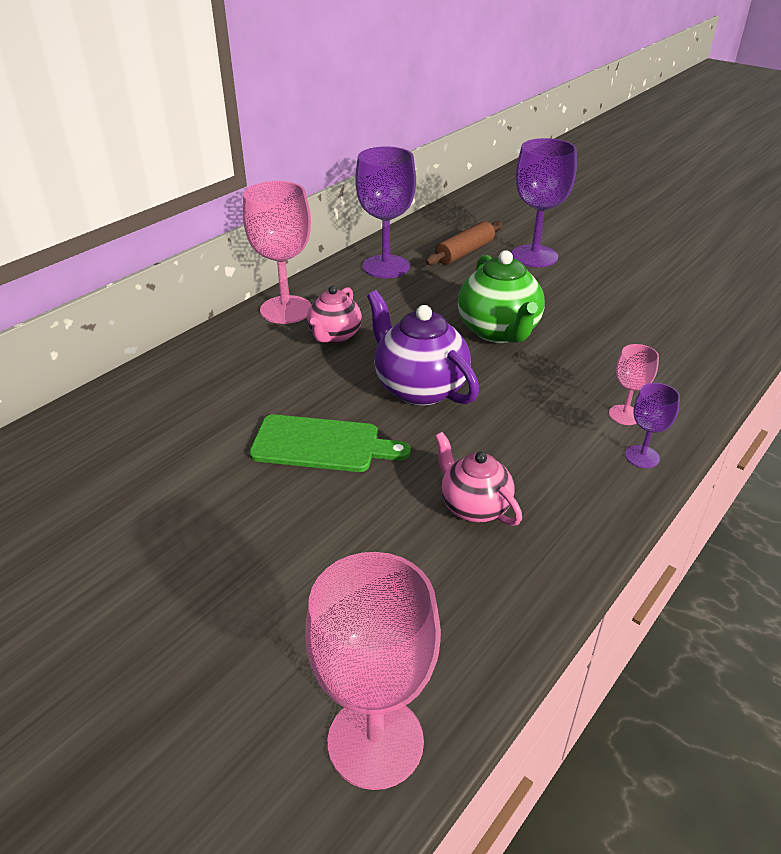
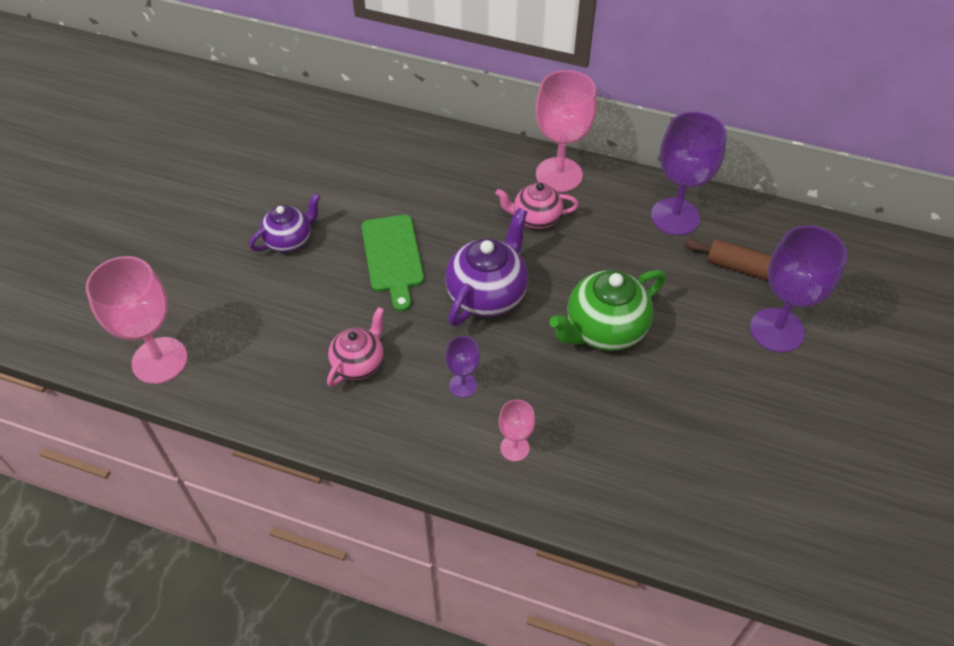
camera: 70 degrees right, 15 degrees up
purple goblet [625,383,680,468] -> purple goblet moved to [445,336,480,398]
none -> purple teapot [249,193,320,253]

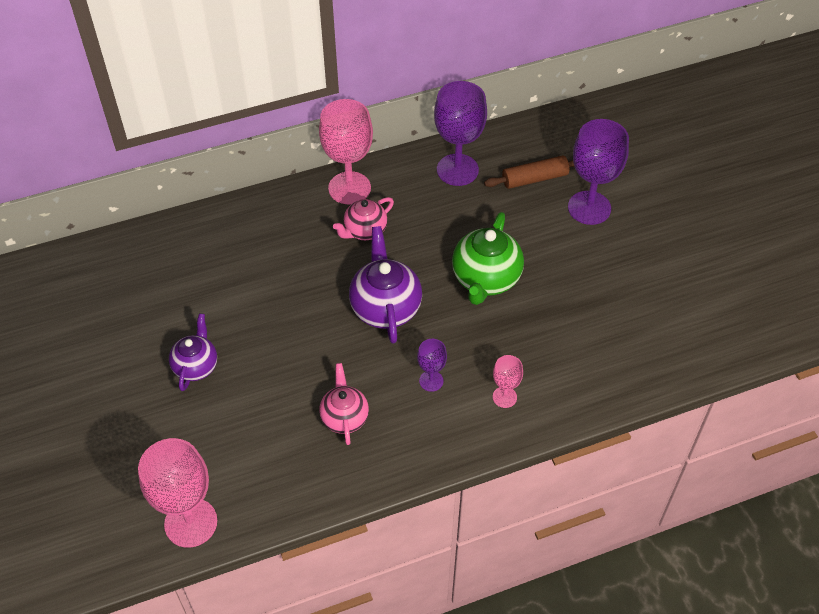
camera: 40 degrees left, 0 degrees up
green cutting board [361,215,424,312] -> none

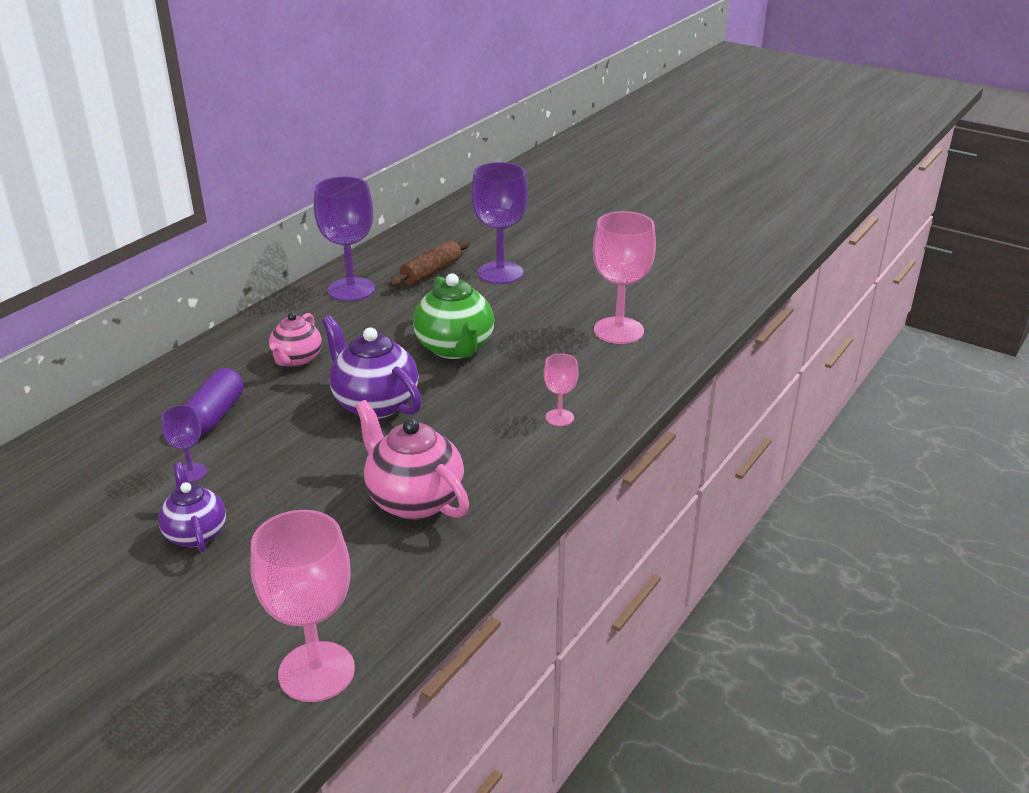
camera: 35 degrees left, 20 degrees down
pink goblet [319,99,373,204] -> pink goblet moved to [593,211,656,344]
pink teapot [319,363,369,445] -> pink teapot [355,400,469,520], size x1.58
purple goblet [417,339,447,392] -> purple goblet moved to [161,405,207,483]
none -> purple capsule [185,368,243,435]

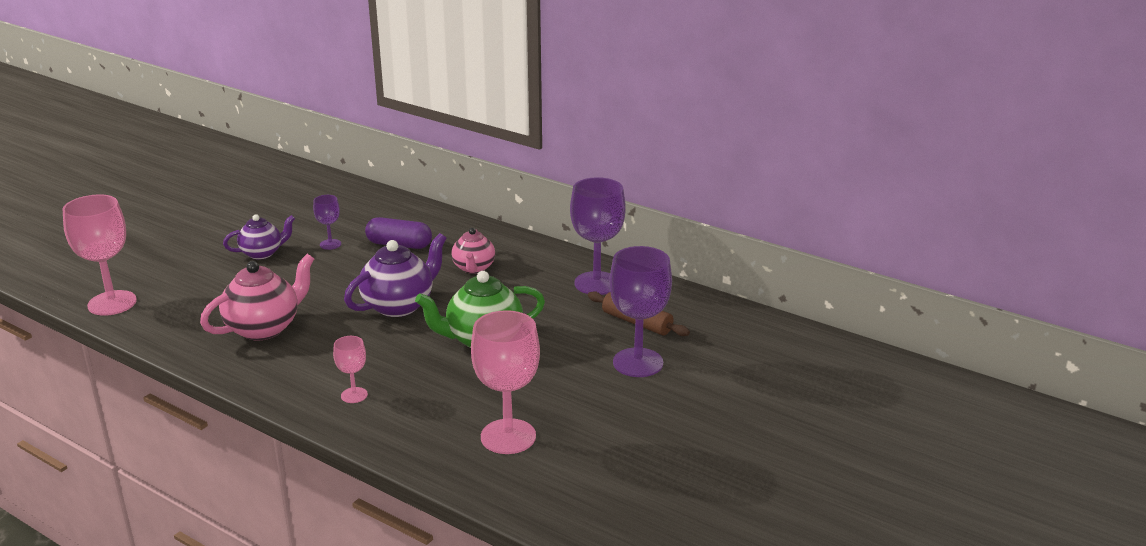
camera: 90 degrees right, 5 degrees down
pink teapot [269,313,322,367] -> pink teapot turned 105 degrees counterclockwise [452,228,495,274]

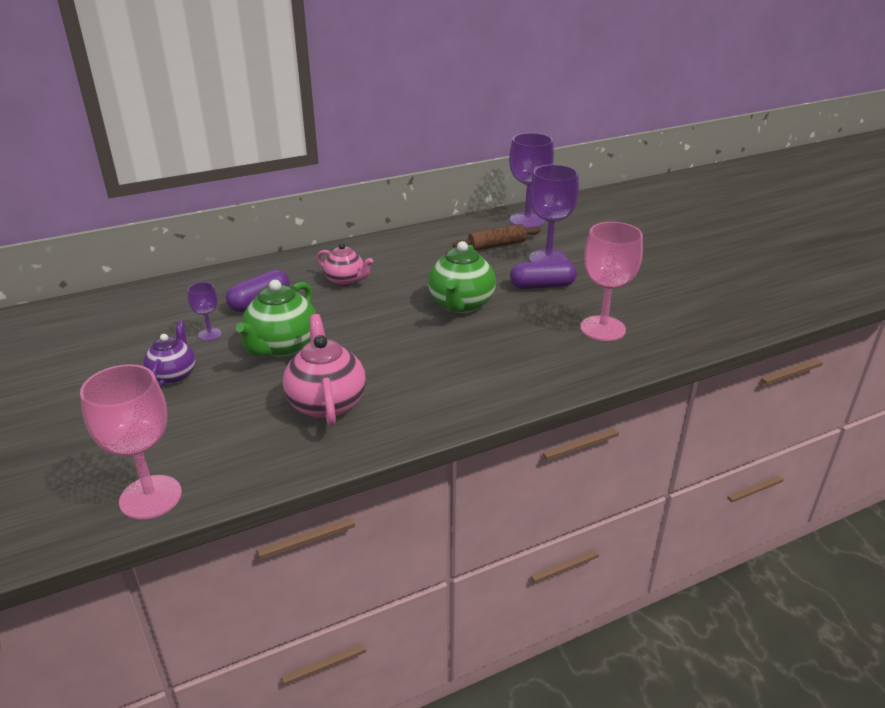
camera: 60 degrees left, 5 degrees up
pink goblet [333,336,368,403] -> none
purple teapot [344,233,447,317] -> none
purple goblet [570,177,626,295] -> purple goblet moved to [509,133,554,228]
none -> green teapot [236,280,316,357]
none -> purple capsule [510,260,577,289]

